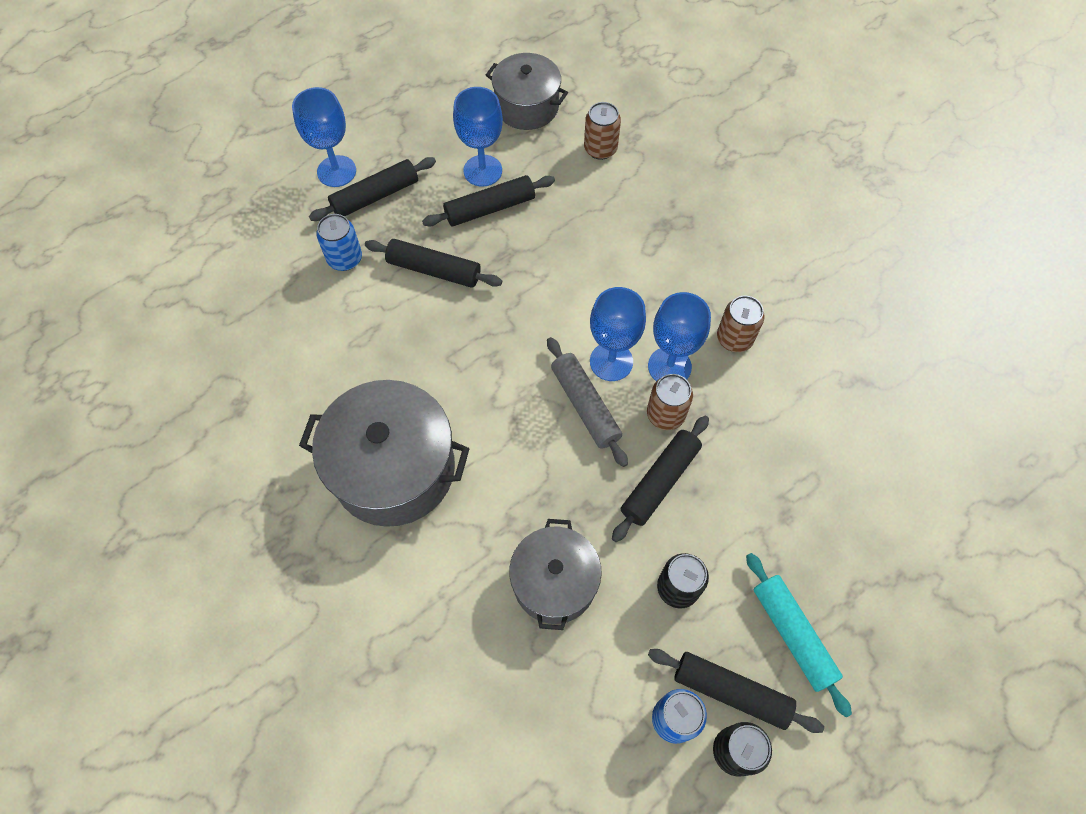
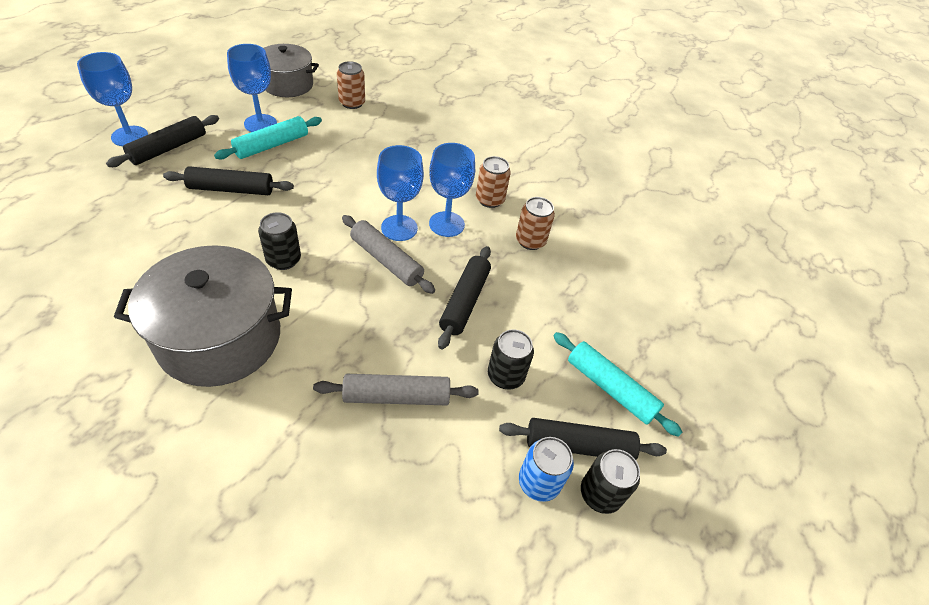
camera: 25 degrees left, 15 degrees down
blue can [316,214,362,271] -> none
black rolling pin [422,175,555,226] -> turquoise rolling pin [214,116,322,159]
grey pot [509,519,602,630] -> grey rolling pin [313,374,479,405]
brown can [647,374,693,430] -> brown can moved to [516,197,555,250]
none -> black can [258,212,301,270]

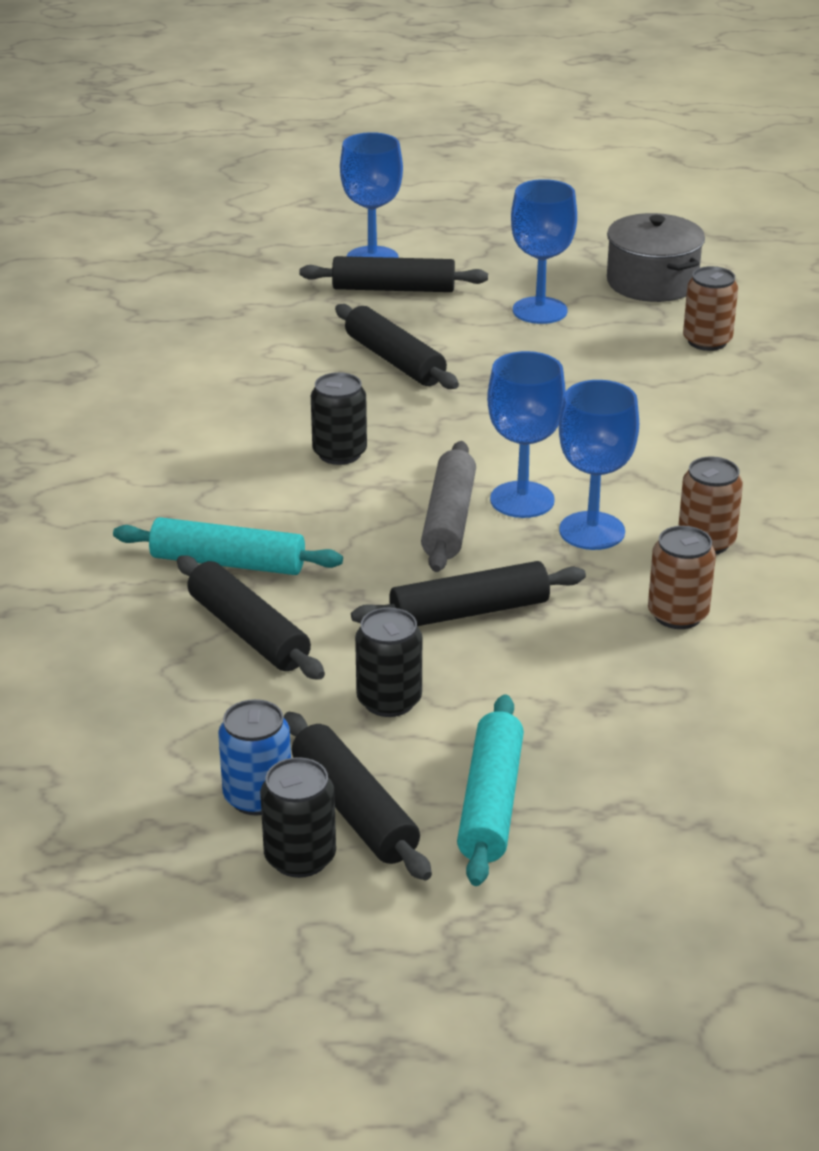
camera: 60 degrees right, 15 degrees down
grey pot [114,245,292,387] -> none
turquoise rolling pin [214,116,322,159] -> turquoise rolling pin moved to [113,517,343,575]
grey rolling pin [313,374,479,405] -> black rolling pin [177,555,325,680]

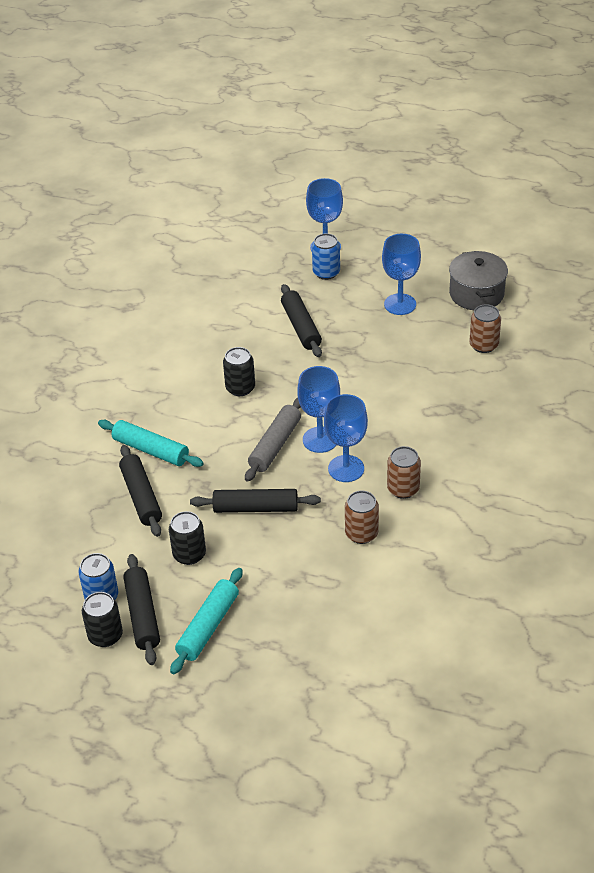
camera: 20 degrees right, 10 degrees up
black rolling pin [299,256,488,292] -> blue can [312,233,340,280]

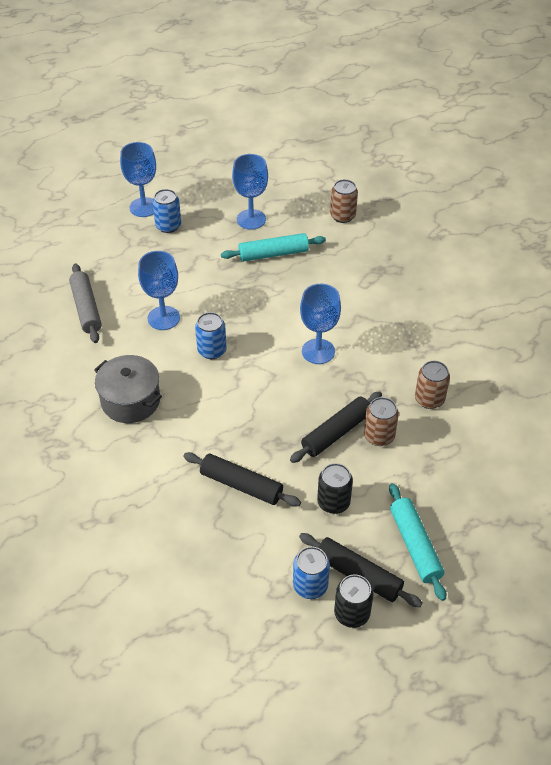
camera: 45 degrees left, 5 degrees up
turquoise rolling pin [98,420,204,467] -> turquoise rolling pin moved to [221,233,326,262]
black can [223,347,255,396] -> blue can [195,312,227,359]
grey rolling pin [245,398,301,482] -> grey rolling pin moved to [69,263,102,343]
black rolling pin [281,284,322,357] -> none
blue goblet [324,394,368,482] -> blue goblet moved to [138,251,180,330]
brown can [387,446,421,499] -> brown can moved to [364,397,399,446]
grey pot [449,251,508,310] -> grey pot moved to [94,355,162,423]

